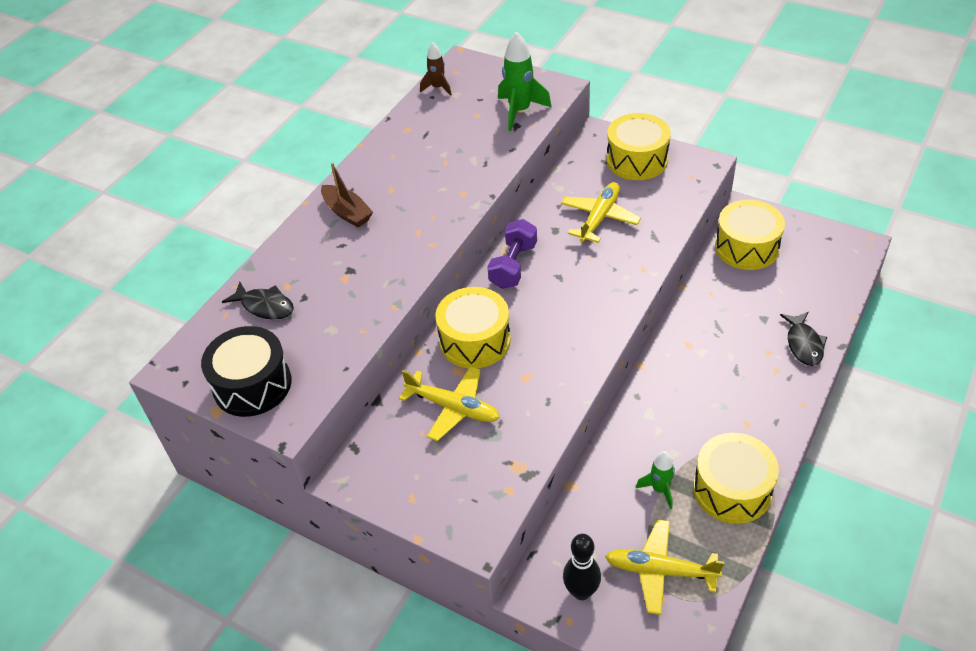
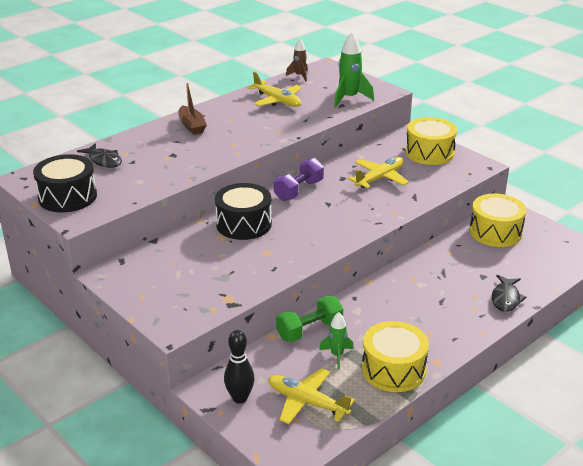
camera: 15 degrees right, 15 degrees down
yellow plane [399,366,500,441] -> yellow plane moved to [247,72,302,107]
yellow drum [435,287,511,368] -> black drum [215,183,272,240]
none -> green dumbbell [276,296,343,342]

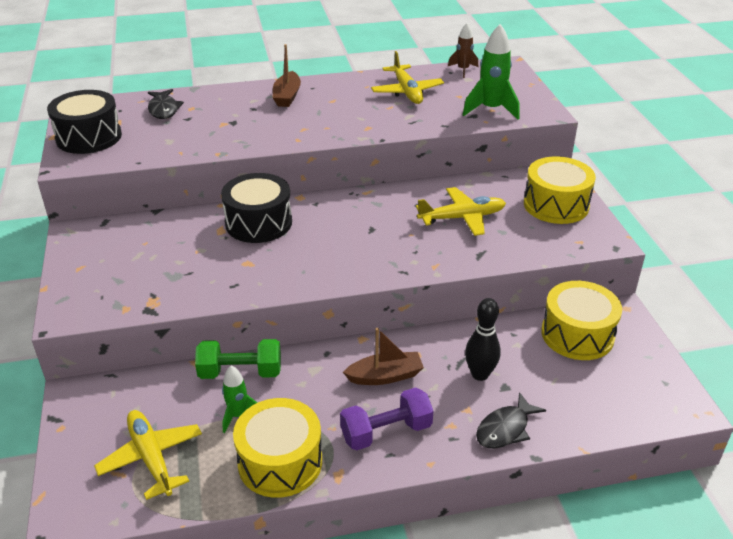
camera: 30 degrees right, 5 degrees up
black bowling pin [224,330,255,404] -> black bowling pin moved to [465,298,501,381]
purple dumbbell [274,158,324,201] -> purple dumbbell moved to [340,387,433,450]
none -> brown boat [343,328,424,385]

